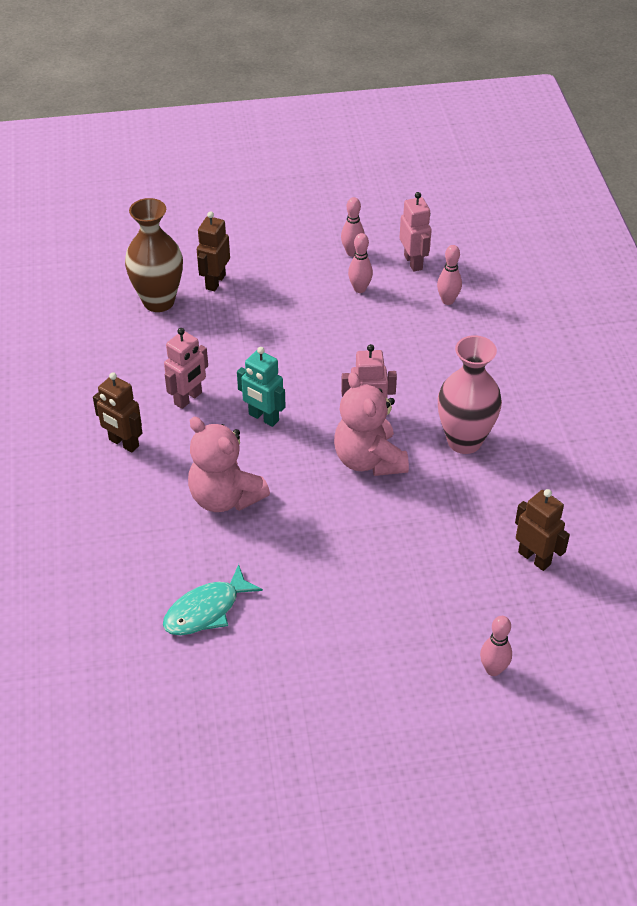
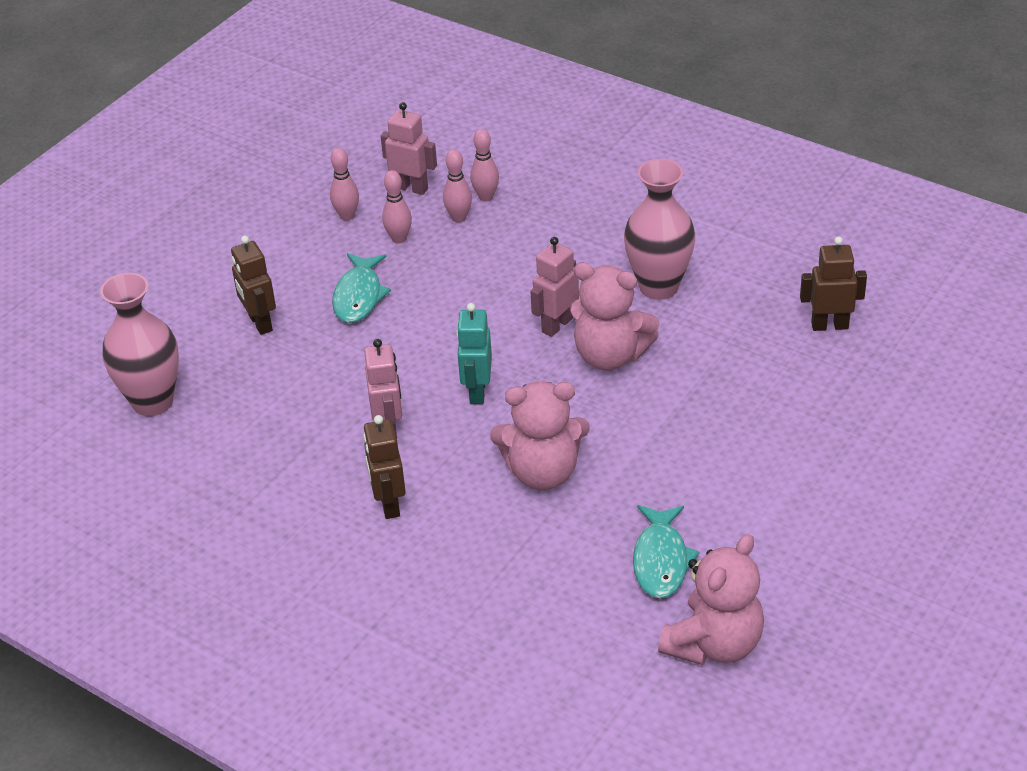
camera: 45 degrees left, 5 degrees down
brown robot [93,372,142,453] -> brown robot turned 90 degrees clockwise [363,415,406,519]
brown vase [125,198,183,312] -> none
turquoise robot [237,347,286,427] -> turquoise robot turned 105 degrees clockwise [456,303,492,404]
pink bowling pin [480,616,512,676] -> pink bowling pin moved to [443,149,472,222]
none -> pink vase [100,273,179,416]
none -> turquoise fish [332,253,391,323]
none -> pink teddy bear [658,534,764,665]

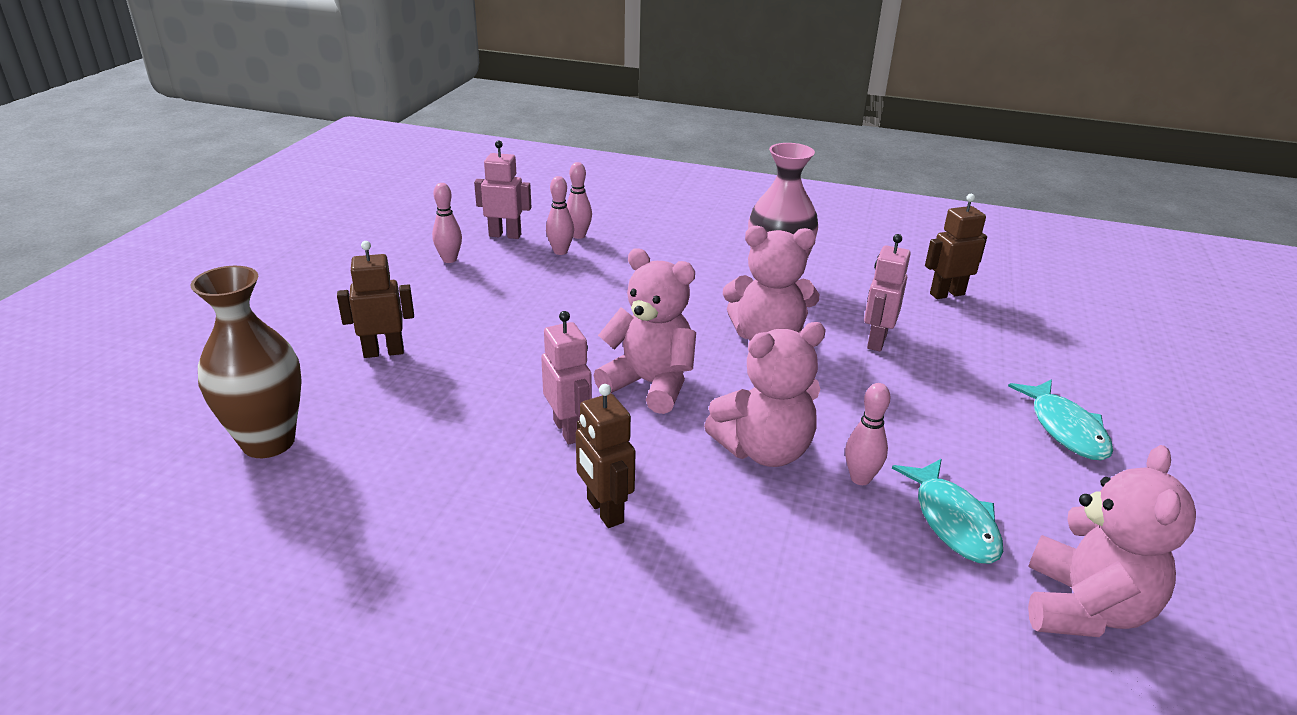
camera: 20 degrees left, 10 degrees down
pink vase [100,273,179,416] -> brown vase [190,266,302,458]
brown robot [231,236,276,335] -> brown robot turned 120 degrees clockwise [337,241,414,358]
turquoise fish [332,253,391,323] -> turquoise fish moved to [1008,379,1113,460]
pink bowling pin [382,170,412,244] -> pink bowling pin moved to [845,383,890,485]
turquoise robot [456,303,492,404] -> pink teddy bear [594,248,696,414]
pink robot [531,237,579,337] -> pink robot moved to [864,234,911,352]

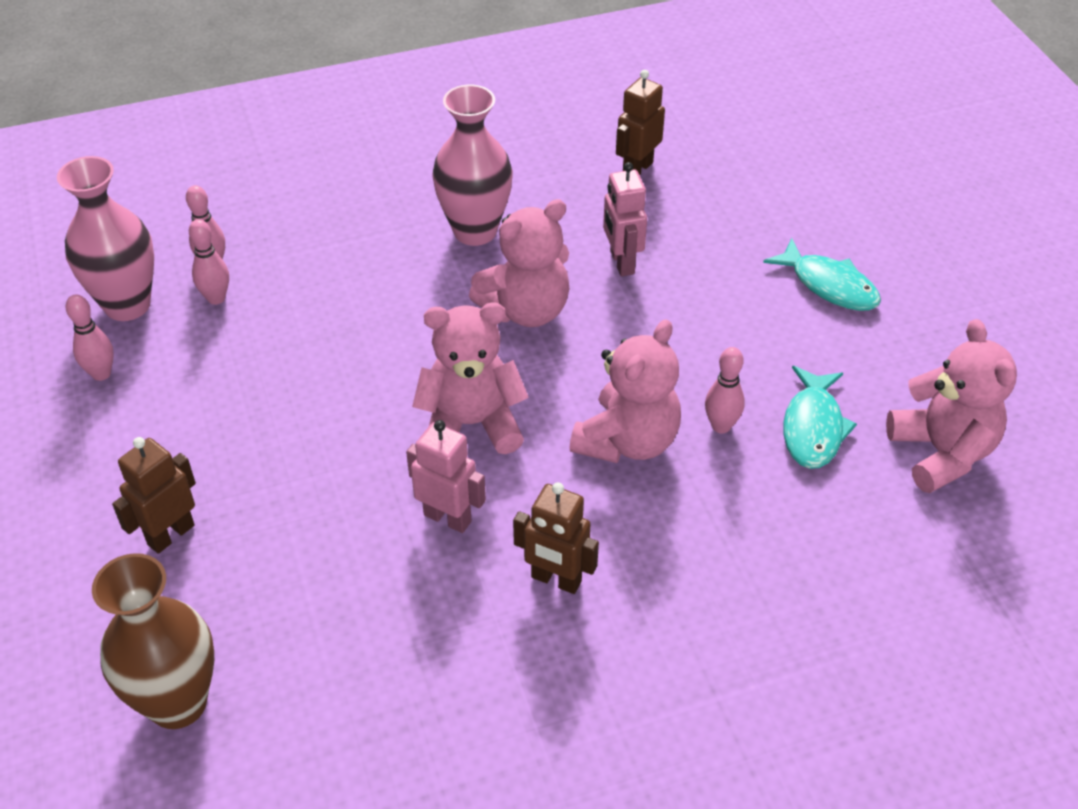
camera: 35 degrees left, 15 degrees up
pink robot [474,140,531,239] -> pink vase [57,156,154,321]
turquoise fish [892,459,1003,564] -> turquoise fish turned 60 degrees clockwise [783,366,857,469]

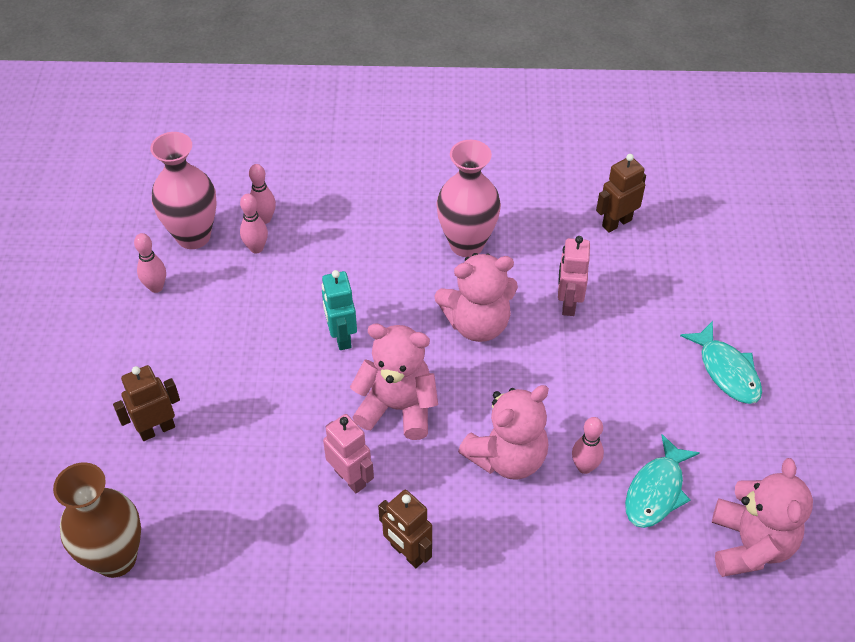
camera: 20 degrees right, 5 degrees up
none -> turquoise robot [322,270,357,350]

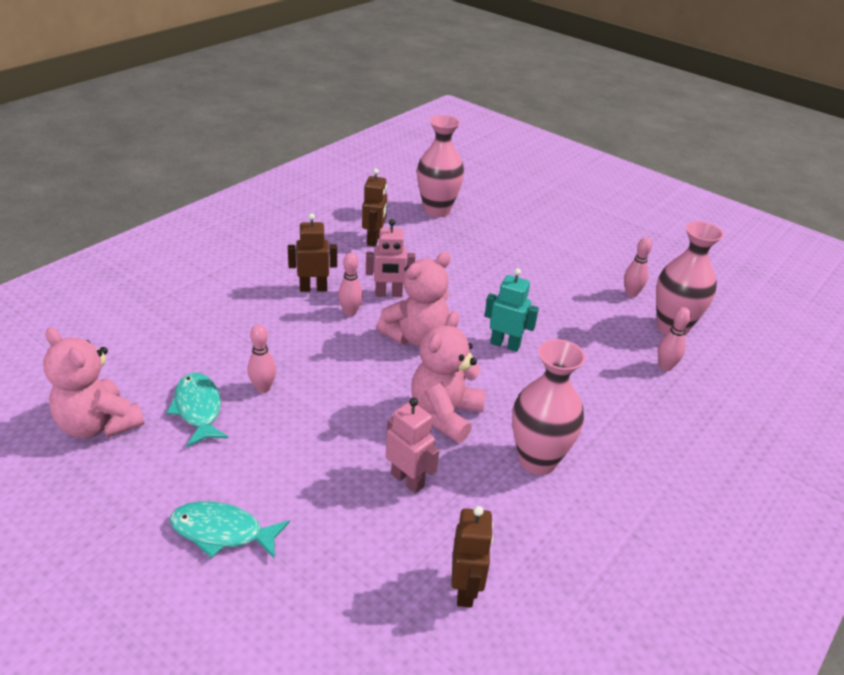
camera: 125 degrees right, 15 degrees down
brown vase [53,462,141,578] -> pink vase [417,115,464,217]
brown robot [113,365,180,441] -> brown robot moved to [362,169,387,246]
pink bowling pin [240,194,268,254] -> pink bowling pin moved to [338,253,363,316]
pink teddy bear [458,385,549,480] -> none

